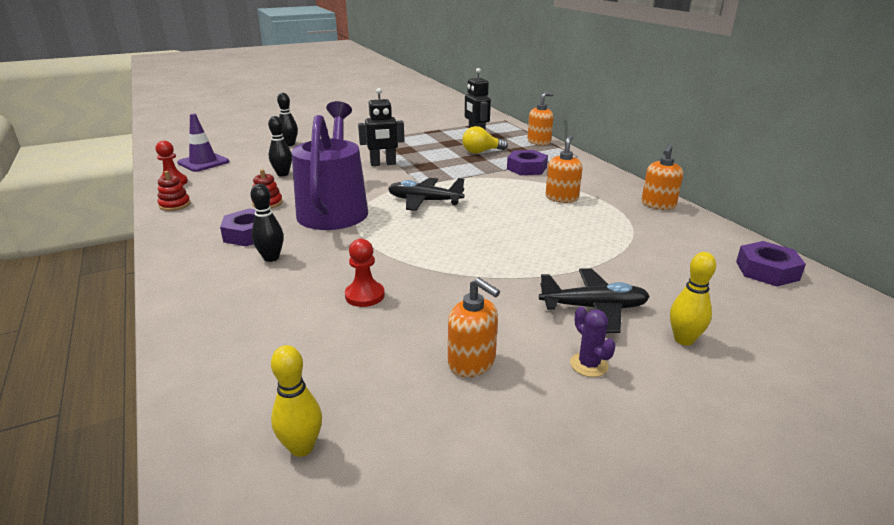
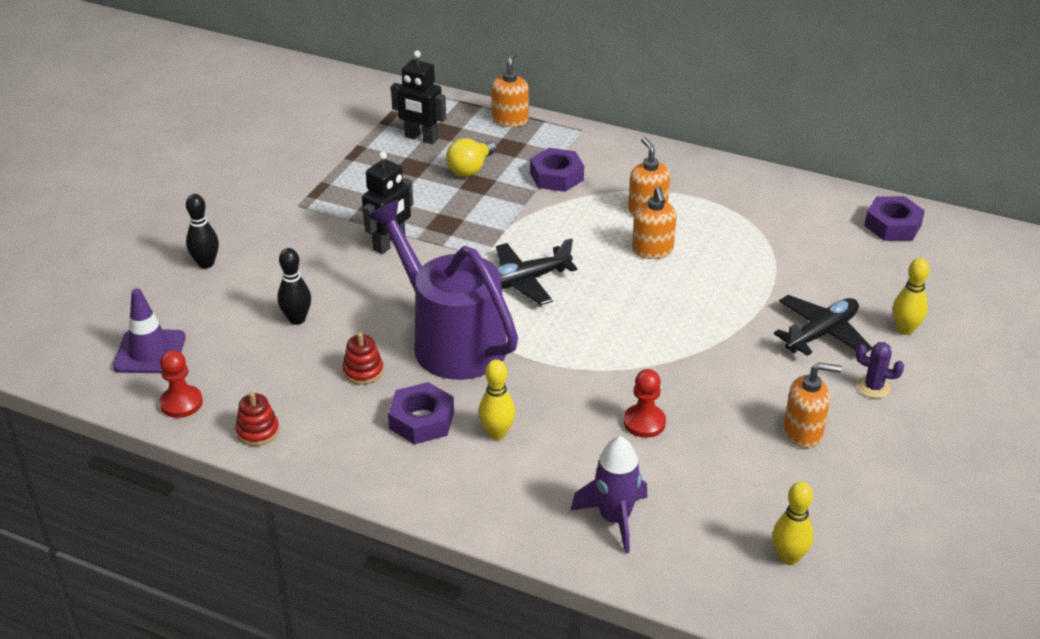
camera: 40 degrees left, 10 degrees up
black bowling pin [251,184,284,262] -> yellow bowling pin [479,360,515,440]
orange soap dispenser [641,144,683,210] -> orange soap dispenser moved to [632,186,677,259]
none -> purple rocket [571,436,648,554]

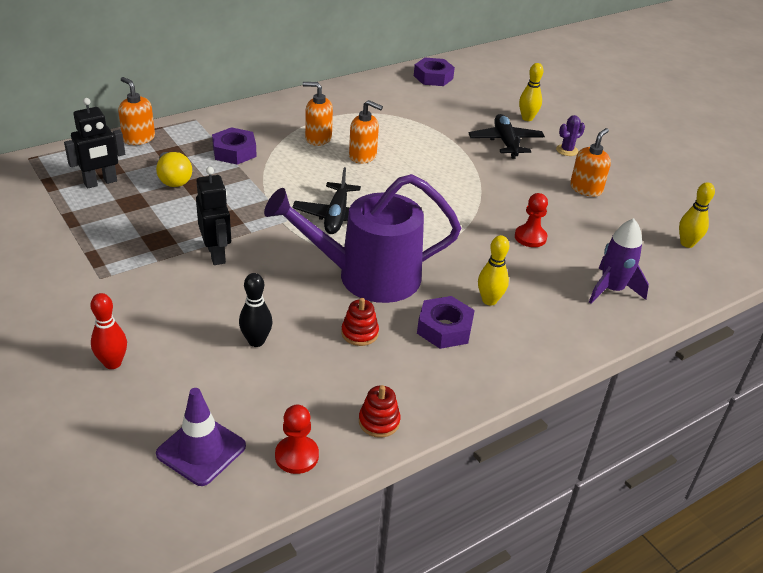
camera: 60 degrees left, 0 degrees up
black bowling pin [186,194,219,269] -> red bowling pin [90,293,127,369]

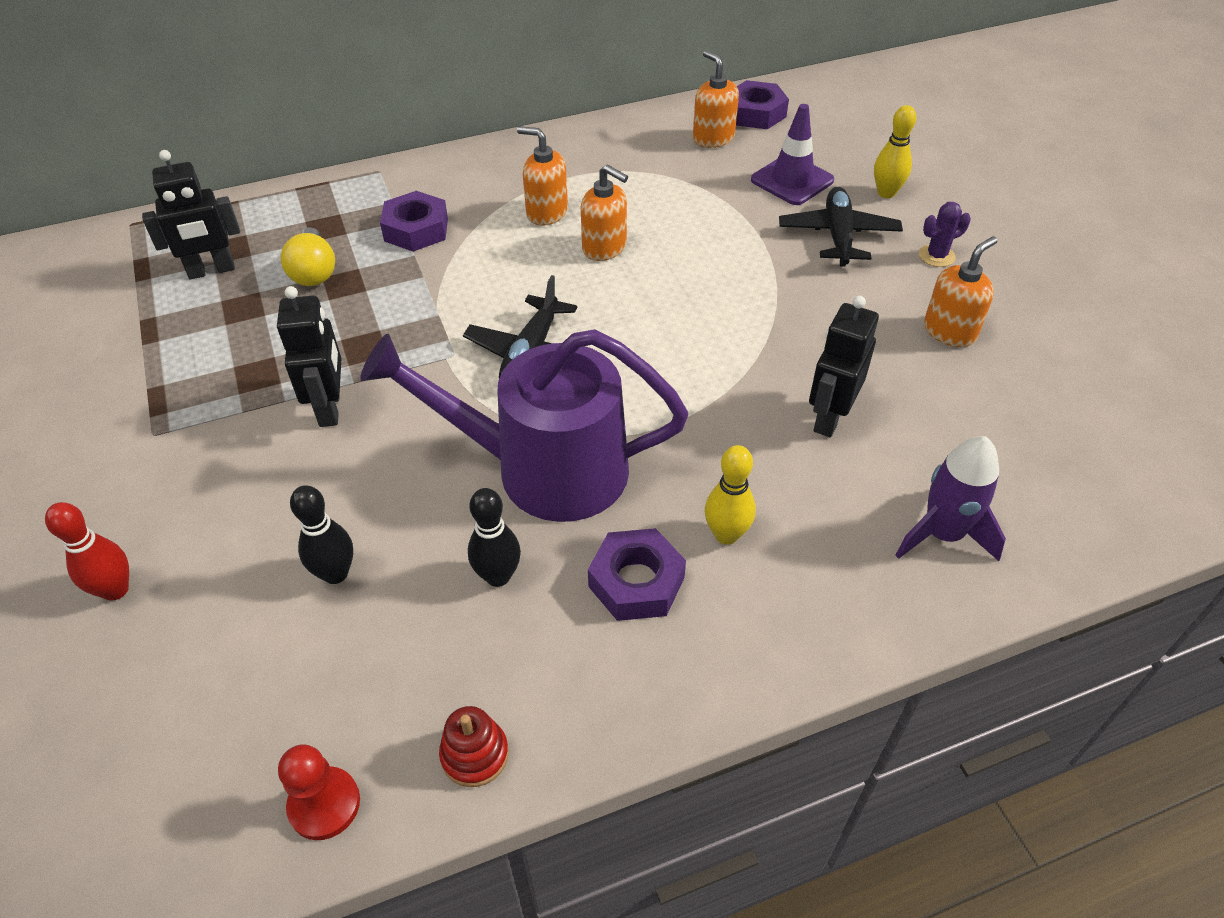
camera: 15 degrees right, 10 degrees up
orange soap dispenser [118,77,155,145] -> orange soap dispenser moved to [693,50,739,148]
purple traffic cone [156,388,246,486] -> purple traffic cone moved to [751,104,834,205]
red stacking toy [341,298,379,346] -> black bowling pin [468,488,521,587]
red pawn [515,193,548,247] -> black robot [809,296,879,437]
yellow bowling pin [679,182,715,248] -> none

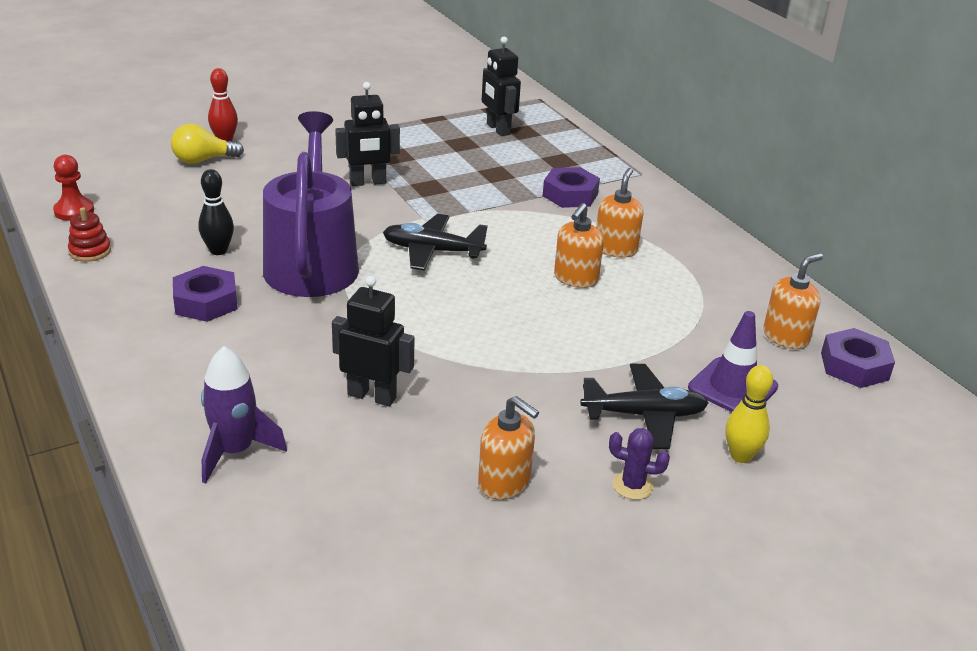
camera: 80 degrees right, 15 degrees down
yellow light bulb [281,227,335,286] -> yellow light bulb moved to [171,124,244,164]
black bowling pin [290,485,353,584] -> none
yellow bowling pin [705,445,756,545] -> none
purple cactus [919,202,971,267] -> purple cactus turned 45 degrees counterclockwise [609,428,670,500]

